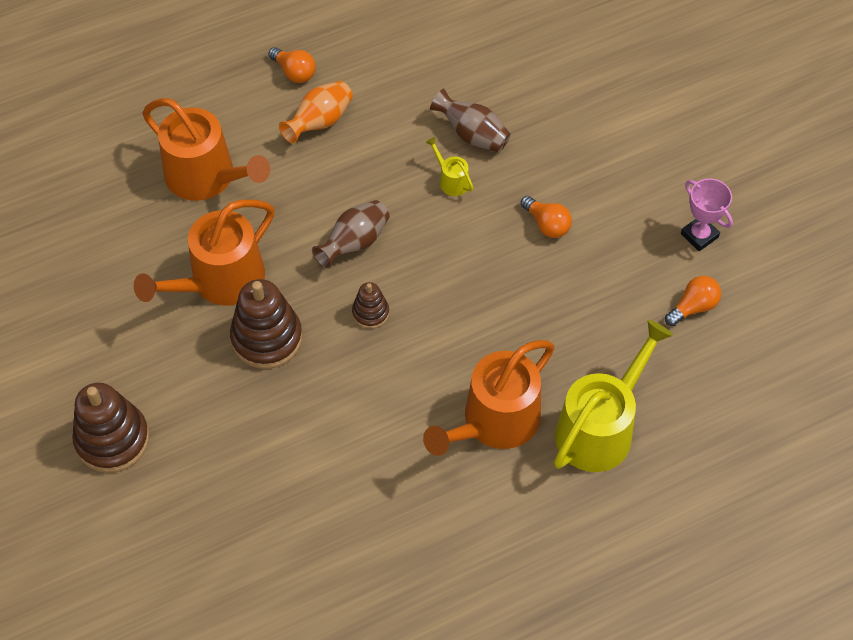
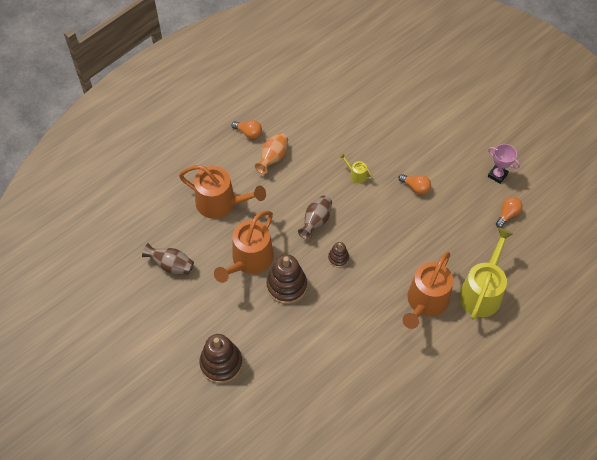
camera: 15 degrees left, 0 degrees up
brown vase [430,88,511,153] -> brown vase moved to [142,243,194,275]

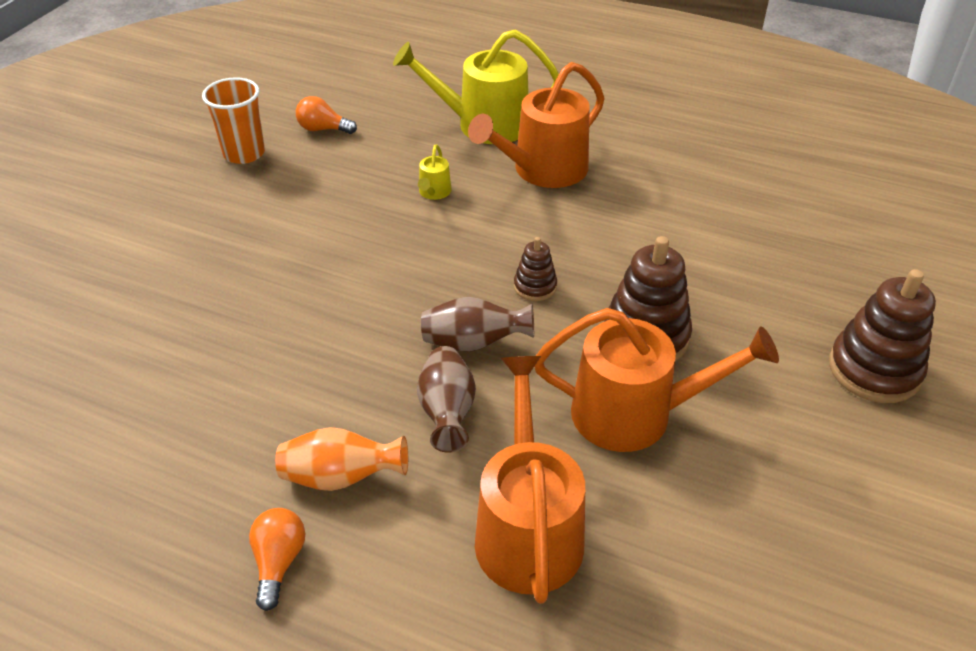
camera: 115 degrees left, 15 degrees down
brown vase [142,243,194,275] -> brown vase moved to [417,346,476,453]
yellow watering can [339,153,373,183] -> yellow watering can moved to [418,145,452,200]
orange light bulb [398,174,431,194] -> none
orange watering can [403,252,453,329] -> orange watering can turned 135 degrees clockwise [468,62,605,188]
pink trophy [488,144,520,184] -> orange cup [202,77,265,164]

